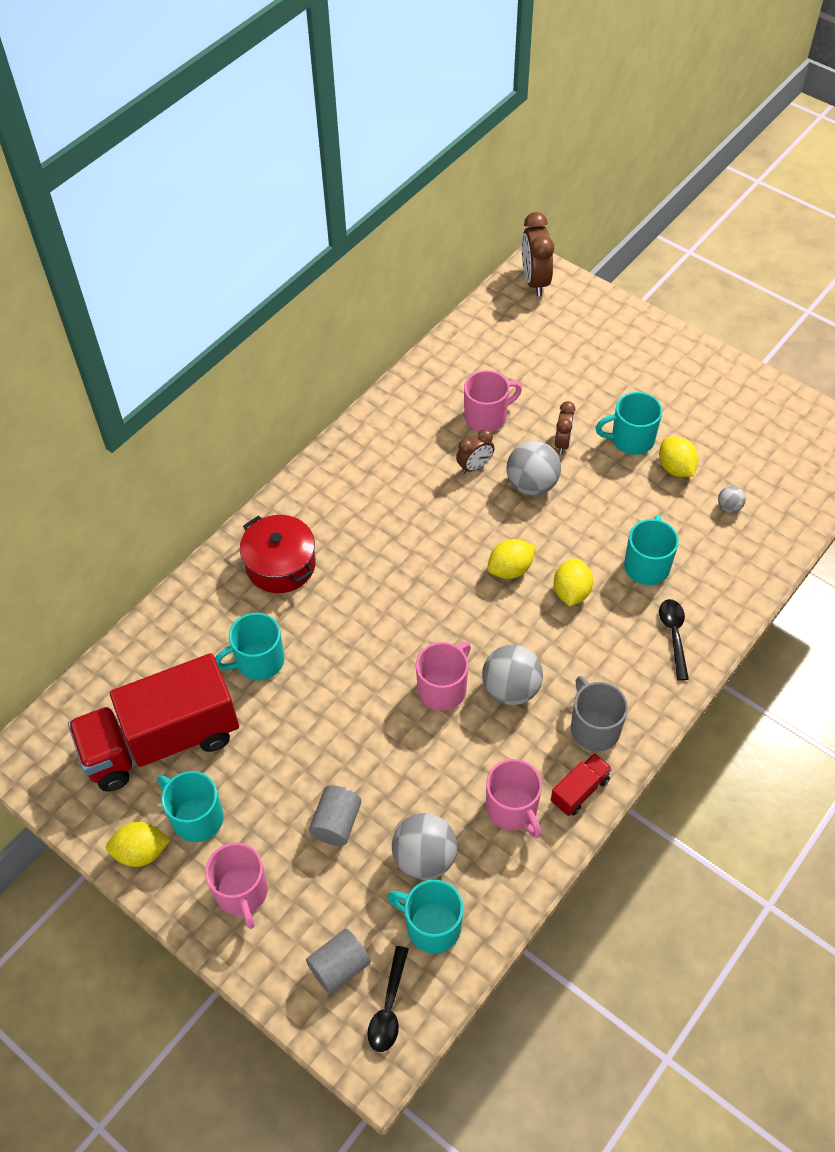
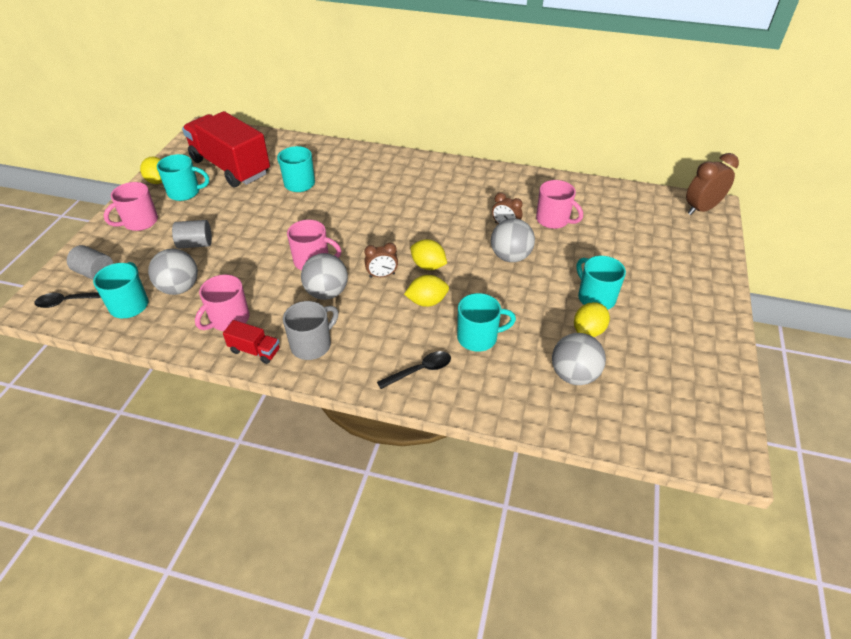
camera: 65 degrees right, 10 degrees down
turquoise mug [157,771,224,842] -> turquoise mug turned 75 degrees clockwise [157,154,209,201]
red pot [240,515,316,593] -> none
brown clock [555,401,575,454] -> brown clock moved to [364,243,398,278]
grey ball [718,486,746,513] -> grey ball [552,333,606,385], size x2.04

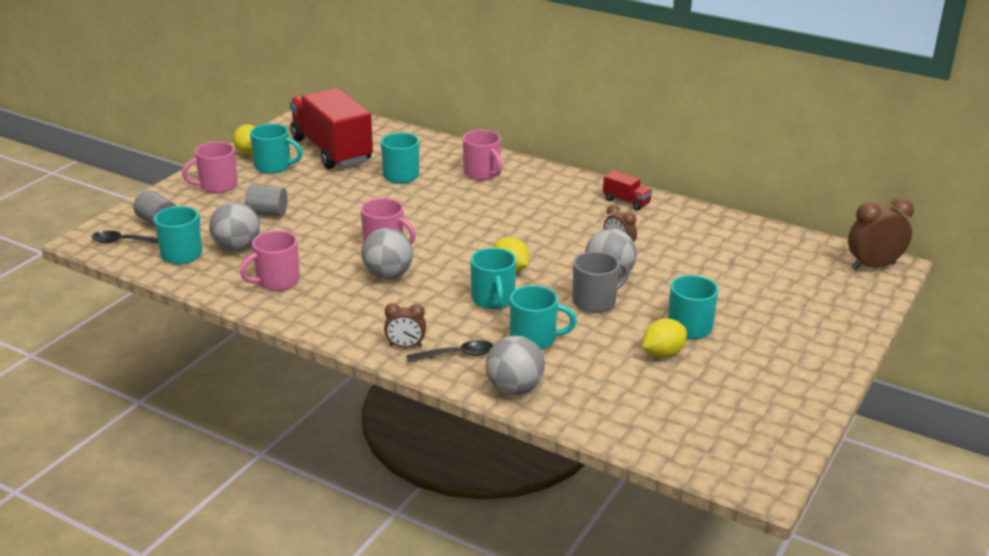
camera: 15 degrees right, 15 degrees down
red truck [223,320,280,364] -> red truck moved to [603,170,652,211]
grey mug [283,301,339,360] -> grey mug moved to [572,251,630,313]
brown clock [364,243,398,278] -> brown clock moved to [384,303,426,348]
yellow lemon [404,275,449,307] -> turquoise mug [470,248,516,309]
pink mug [536,180,583,229] -> pink mug moved to [463,130,502,180]
grey ball [552,333,606,385] -> grey ball moved to [485,336,545,395]

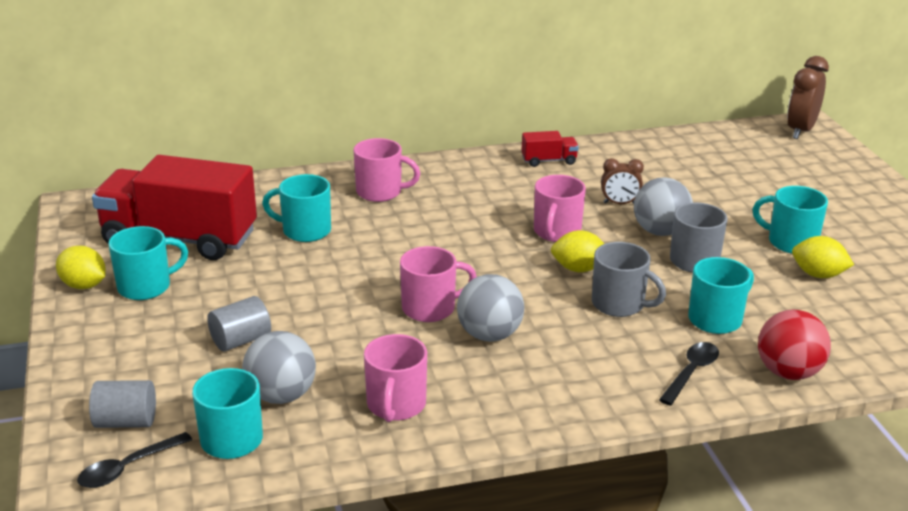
camera: 45 degrees left, 0 degrees up
pink mug [182,142,238,194] -> pink mug moved to [534,175,586,242]
brown clock [384,303,426,348] -> none
turquoise mug [470,248,516,309] -> grey mug [592,242,666,317]
grey ball [485,336,545,395] -> red ball [758,310,831,380]
yellow lemon [642,318,687,358] -> yellow lemon turned 75 degrees counterclockwise [792,236,854,278]

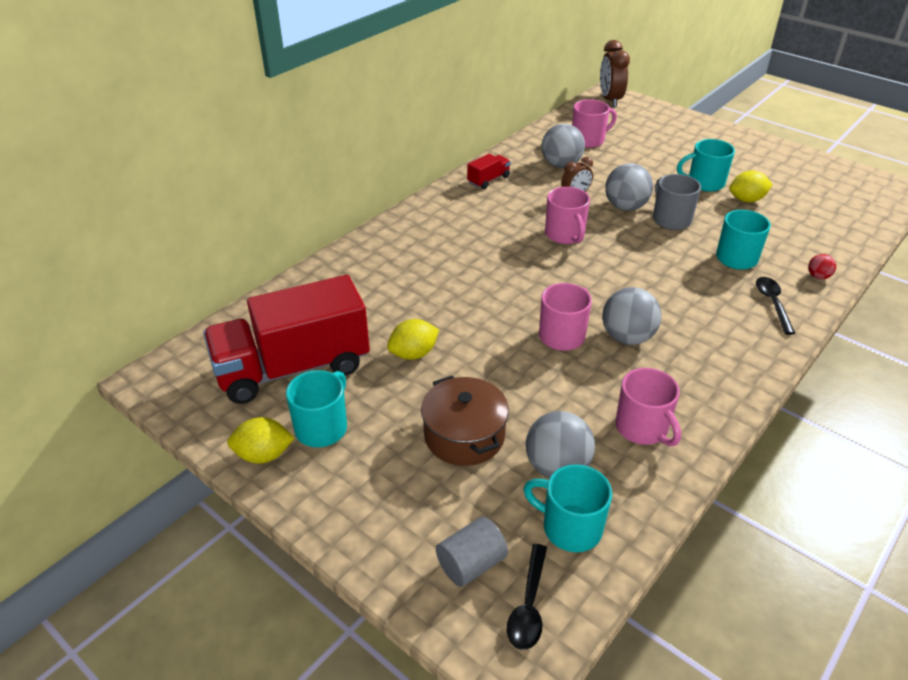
camera: 35 degrees left, 10 degrees up
grey cylinder [207,296,271,352] -> brown pot [421,376,509,466]
turquoise mug [262,174,331,242] -> none
pink mug [354,138,420,202] -> pink mug moved to [572,99,617,148]
yellow lemon [551,230,604,272] -> yellow lemon moved to [387,319,439,360]
grey mug [592,242,666,317] -> none
red ball [758,310,831,380] -> red ball [808,254,836,279], size x0.49
none -> grey ball [542,124,585,168]

